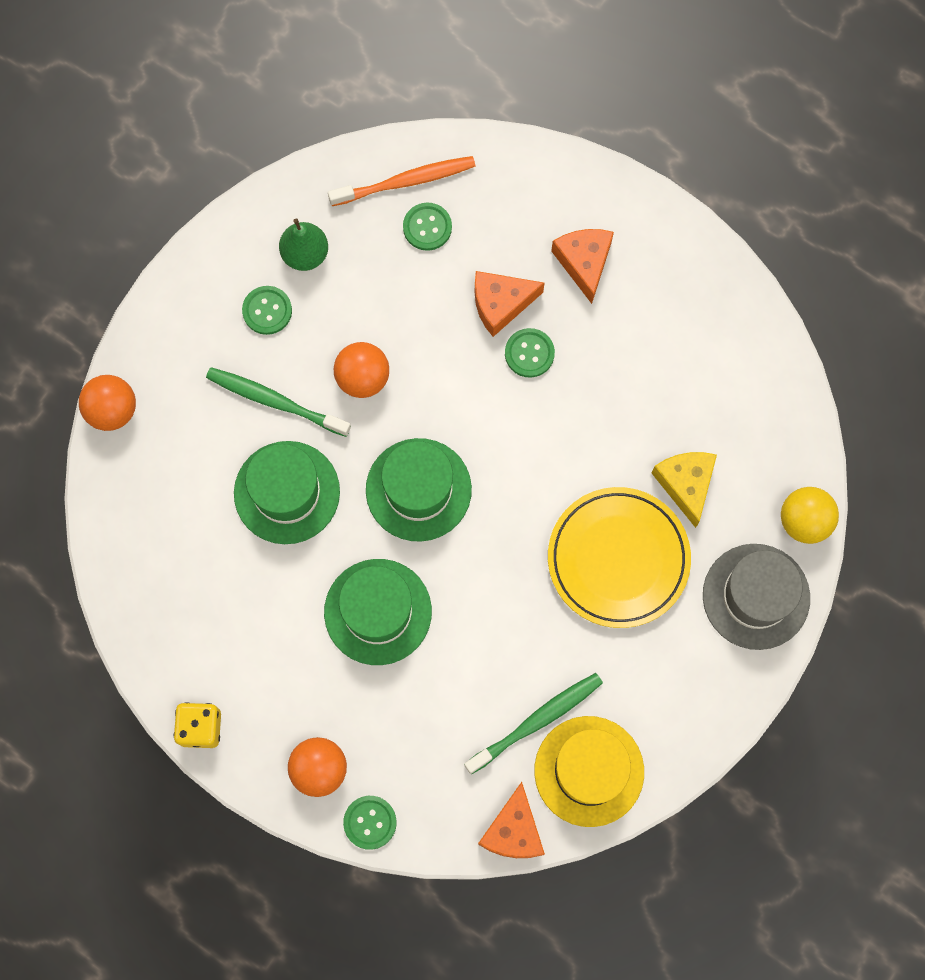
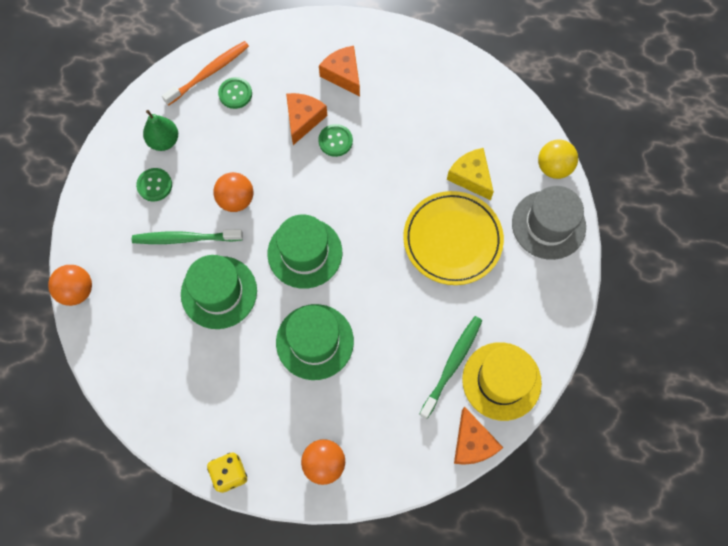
camera: 25 degrees left, 5 degrees down
green button [343,796,397,850] -> none
orange cheese [475,271,544,337] -> orange cheese turned 150 degrees clockwise [286,93,327,145]

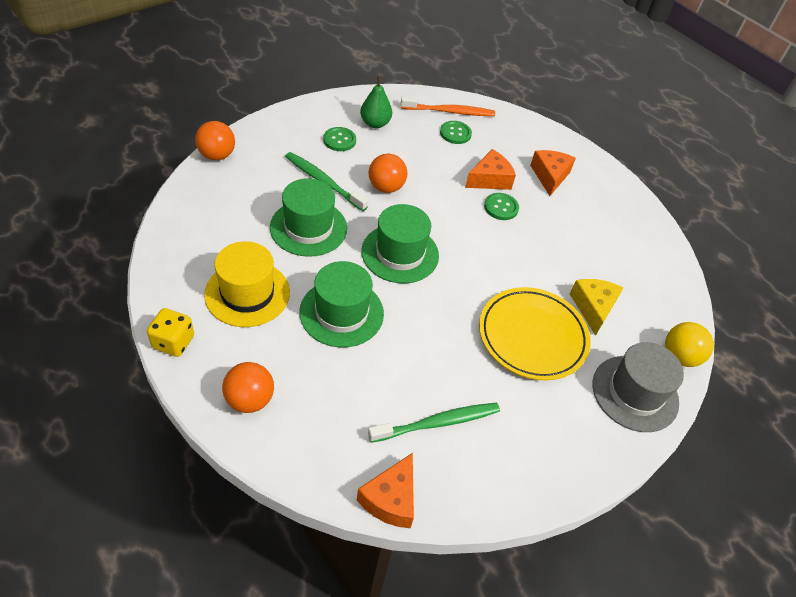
camera: 35 degrees right, 20 degrees down
yellow hat [462,342,542,421] -> yellow hat moved to [204,241,290,327]

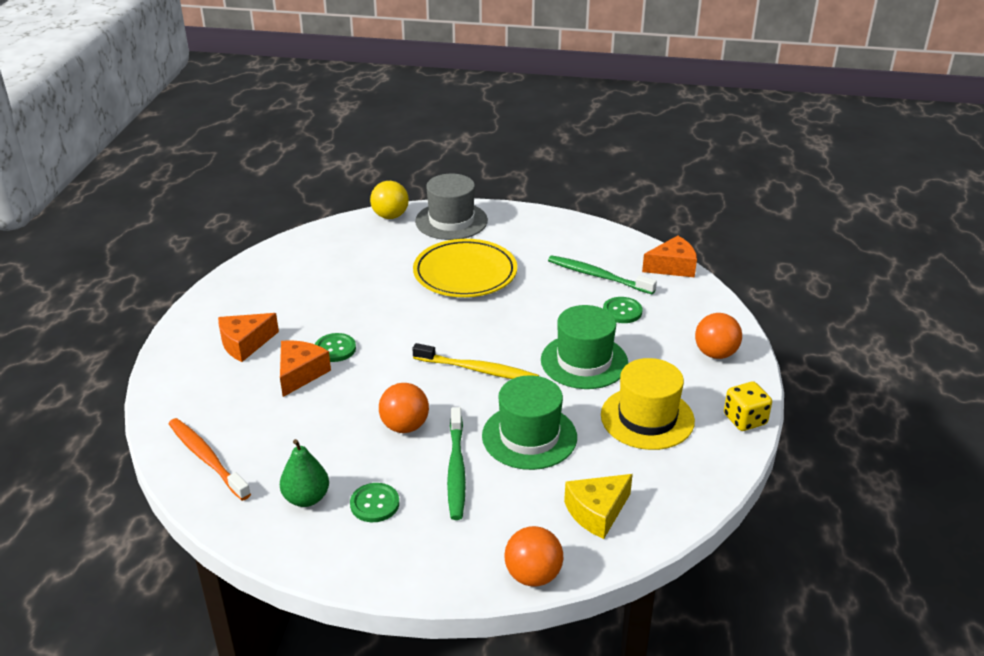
camera: 125 degrees left, 15 degrees down
green hat [361,204,439,283] -> yellow toothbrush [412,343,539,379]
green button [440,121,472,144] -> green button moved to [603,297,642,323]
orange cheese [465,149,516,190] -> orange cheese turned 90 degrees clockwise [280,340,331,397]
yellow cheese [570,279,624,336] -> yellow cheese moved to [564,474,633,539]

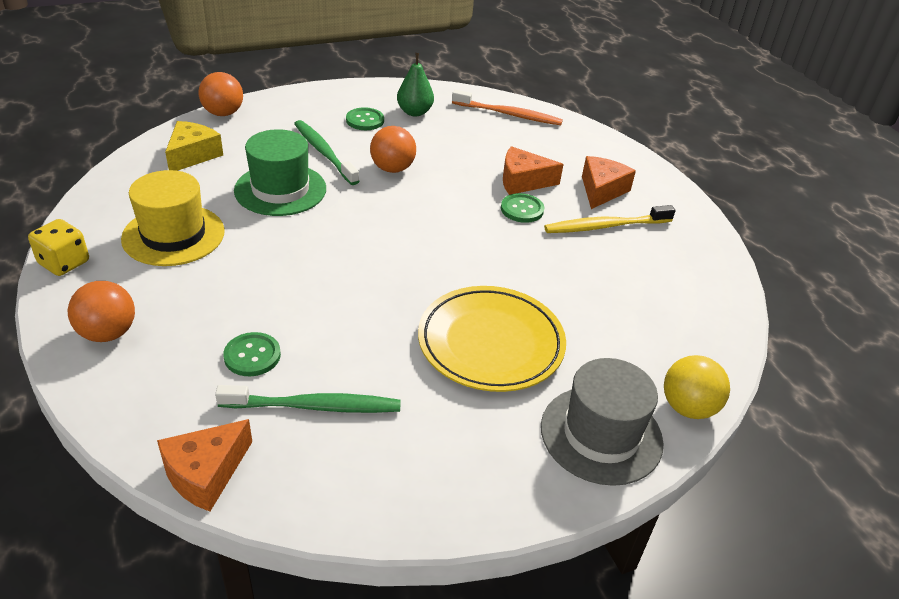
camera: 145 degrees right, 5 degrees up
orange cheese [280,340,331,397] -> orange cheese turned 105 degrees clockwise [503,146,564,195]
yellow toothbrush [412,343,539,379] -> yellow toothbrush moved to [544,205,675,233]
green hat [541,305,628,389] -> none

